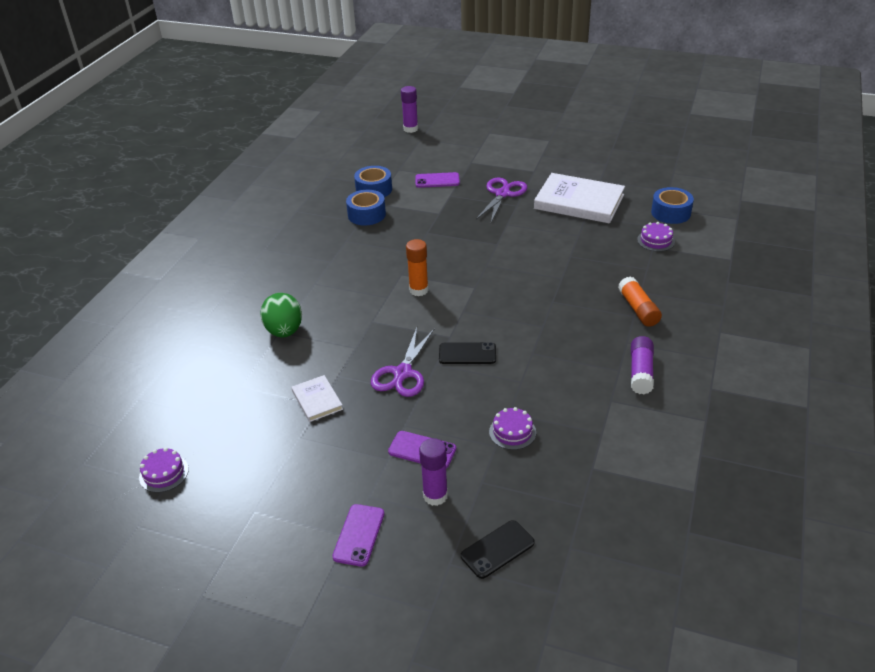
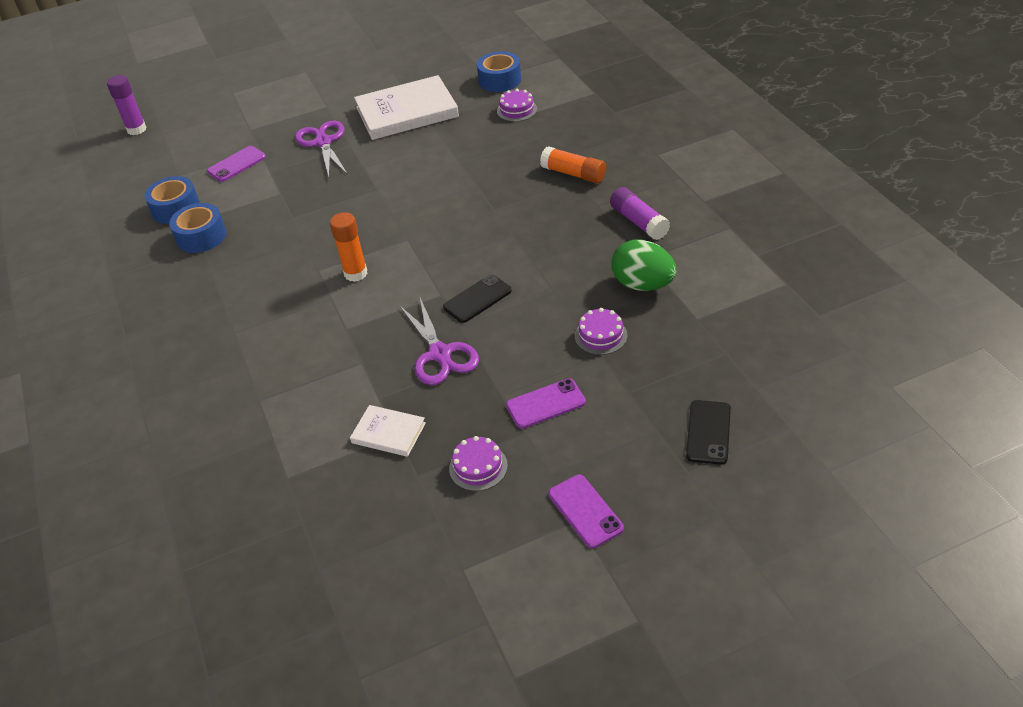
camera: 40 degrees left, 5 degrees up
purple cake [139,447,189,493] -> purple cake moved to [449,436,508,491]
green egg [260,293,302,338] -> green egg moved to [611,239,676,291]
purple glue stick [419,438,448,506] -> none

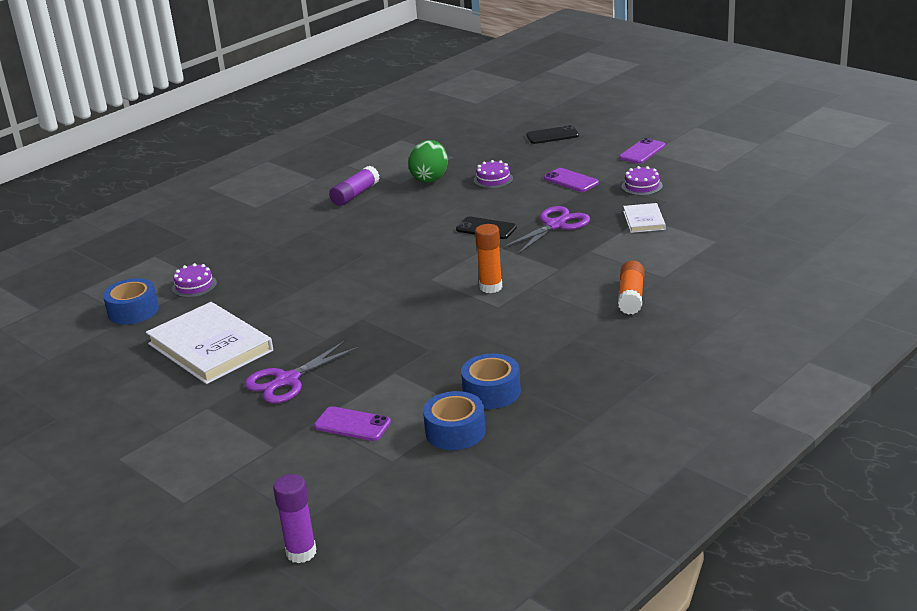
camera: 115 degrees left, 15 degrees down
orange glue stick [540,146,606,183] -> orange glue stick moved to [618,261,645,315]

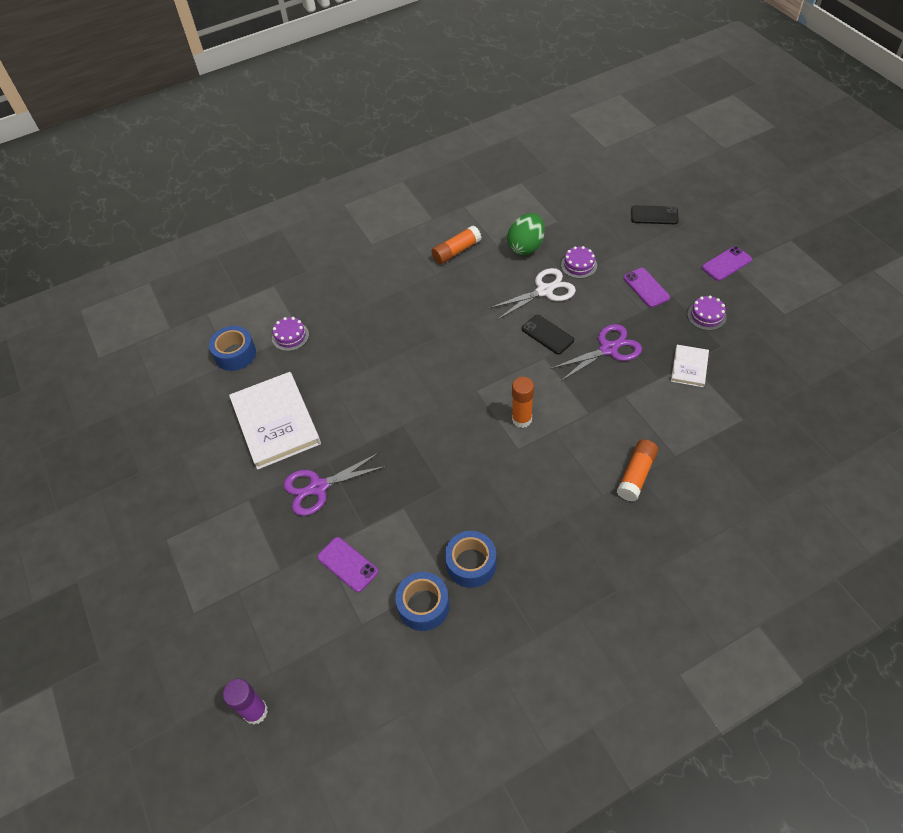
camera: 20 degrees right, 25 degrees up
purple glue stick [329,166,380,206] -> orange glue stick [432,226,481,264]
none -> white scissors [489,268,576,320]

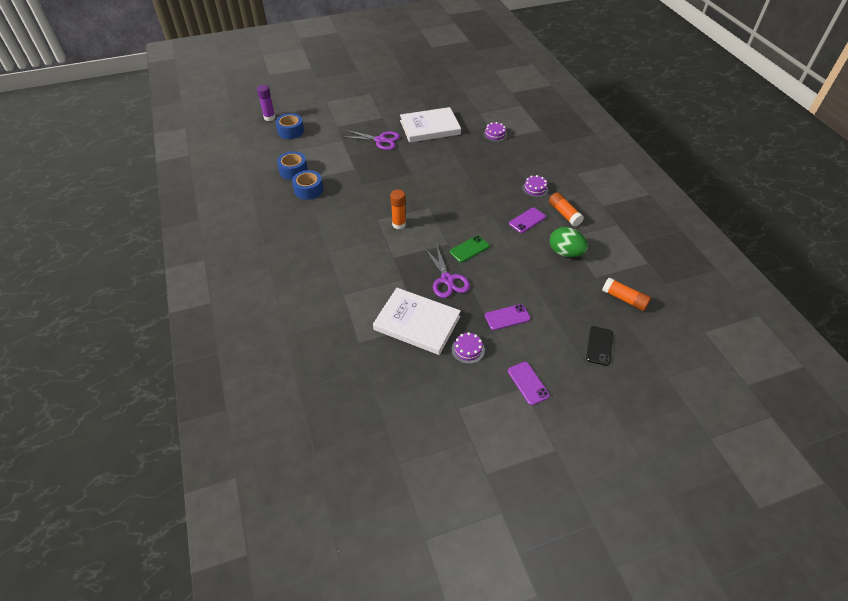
camera: 95 degrees right, 5 degrees down
blue tape [209,326,256,371] -> blue tape moved to [276,113,304,139]
purple scissors [283,453,386,516] -> purple scissors turned 120 degrees clockwise [341,130,400,150]
purple phone [317,537,378,592] -> purple phone moved to [509,207,546,233]
white scissors [489,268,576,320] -> none
black phone [522,315,574,354] -> green phone [450,236,490,263]
purple cake [561,246,597,279] -> purple cake moved to [522,175,548,198]
orange glue stick [617,439,658,502] -> orange glue stick moved to [602,277,651,311]
white book [671,345,709,387] -> white book [373,288,461,355], size x2.03

